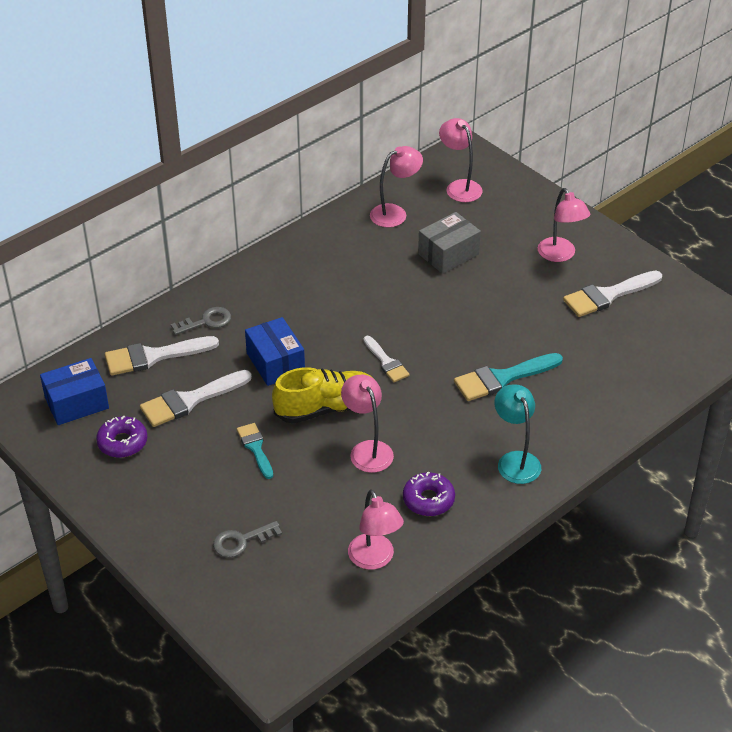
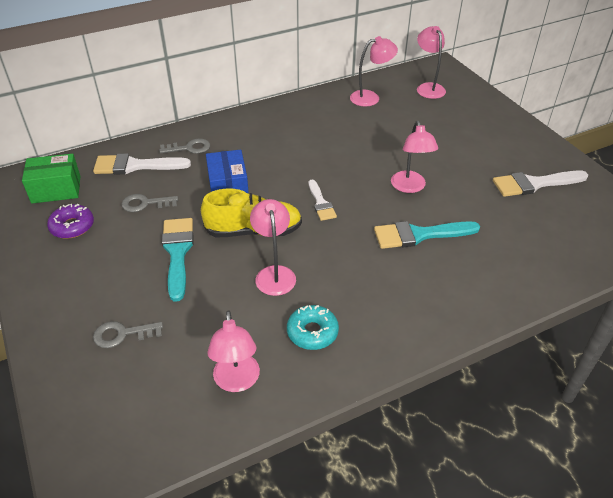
camera: 15 degrees right, 0 degrees up
blue box [40,358,109,425] -> green box [22,154,81,204]
white brush [140,370,252,427] -> grey key [121,194,178,212]
turquoise brush [237,423,273,479] -> turquoise brush [162,218,194,302], size x1.63
purple donut [403,472,455,516] -> turquoise donut [287,305,339,350]
grey box [418,212,481,274] -> none
turquoise lamp [495,384,541,484] -> none
pink lamp [538,188,590,262] -> pink lamp moved to [391,121,438,193]

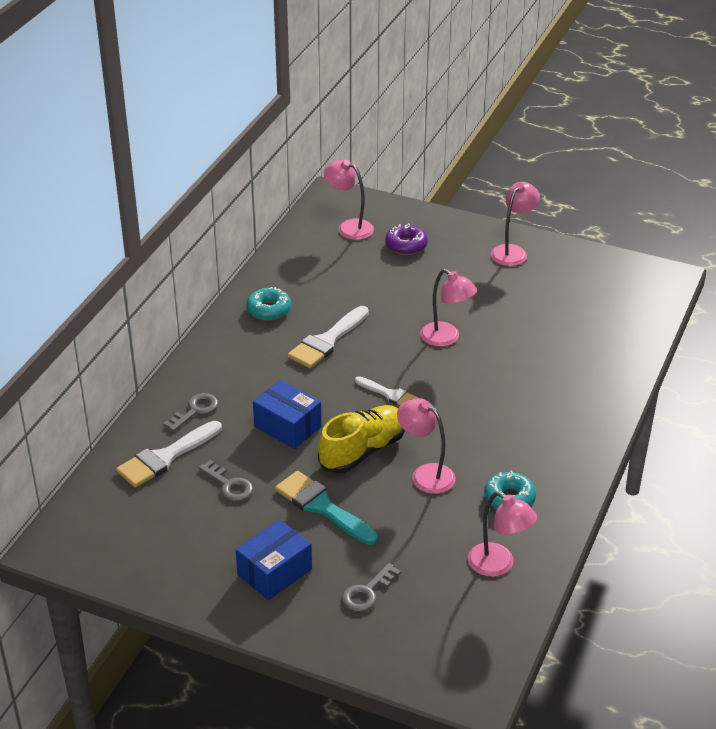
camera: 40 degrees left, 5 degrees down
green box [22,154,81,204] -> none
purple donut [47,204,94,239] -> purple donut moved to [385,223,428,255]
grey key [121,194,178,212] -> grey key turned 90 degrees counterclockwise [198,460,253,501]
pink lamp [350,36,398,107] -> pink lamp moved to [491,182,540,266]
turquoise brush [374,221,480,249] -> none
white brush [493,170,588,197] -> white brush moved to [288,306,369,368]
none -> blue box [236,520,312,600]
none -> turquoise donut [246,287,291,321]

